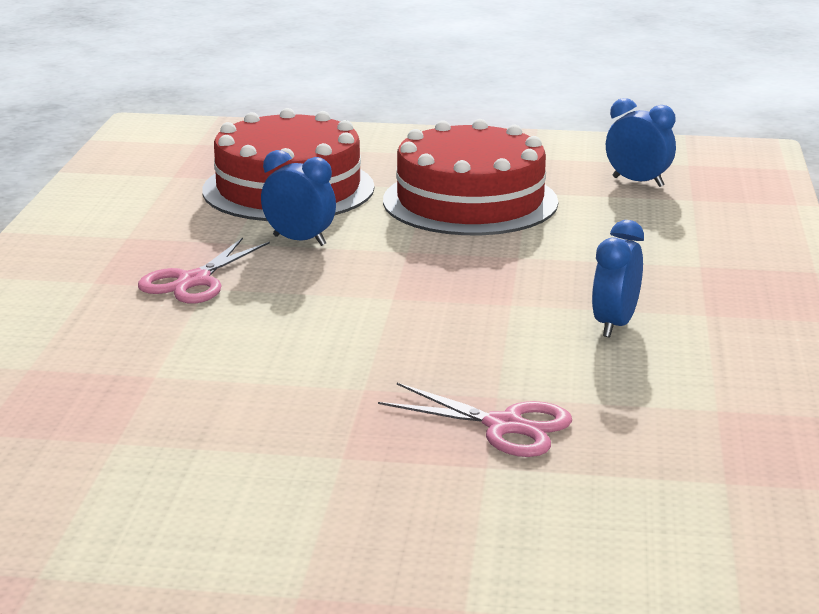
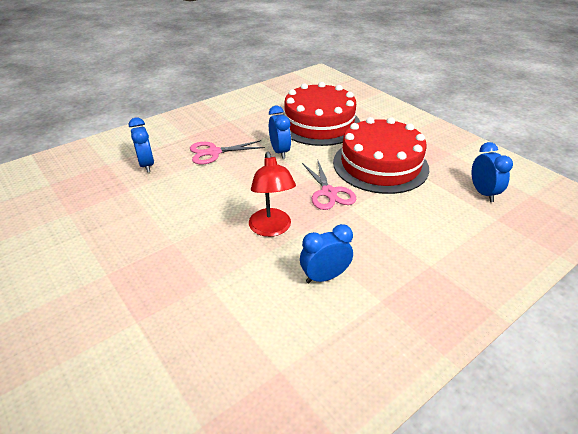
camera: 45 degrees right, 15 degrees up
pink scissors [378,383,572,457] -> pink scissors moved to [302,161,356,210]
none -> blue clock [129,118,154,173]
none -> red lamp [249,152,296,237]

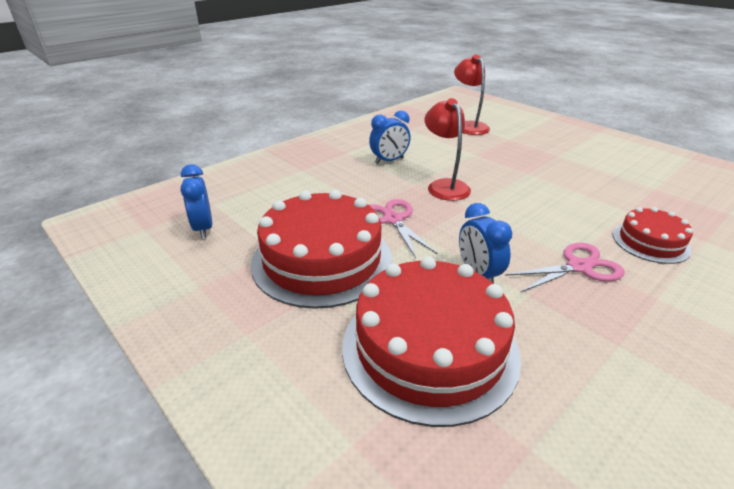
camera: 175 degrees right, 5 degrees down
blue clock [129,118,154,173] -> red cake [613,207,693,264]
none -> red lamp [454,55,490,135]

